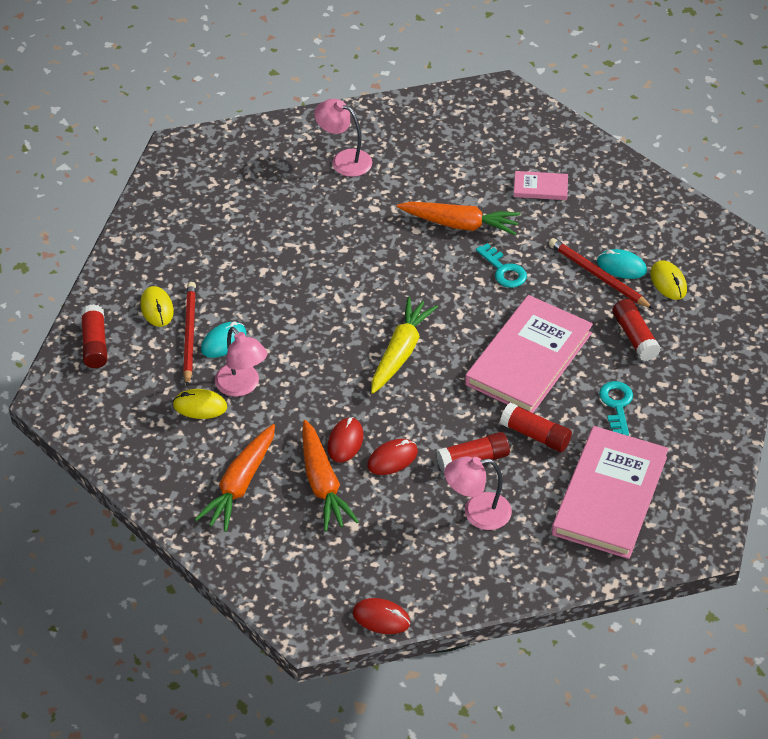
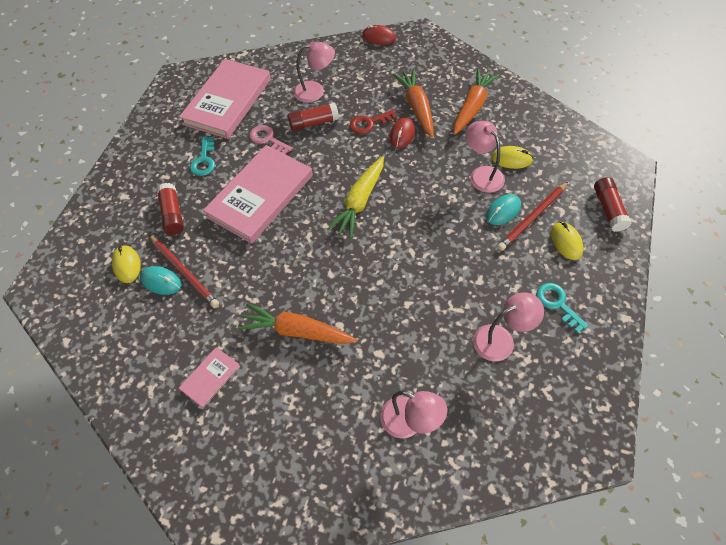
camera: 175 degrees left, 10 degrees up
red pencil [183,282,196,387] -> red pencil turned 45 degrees clockwise [497,182,568,251]
red mouse [367,439,418,475] -> red key [350,110,397,134]
turquoise key [476,243,527,288] -> turquoise key moved to [536,283,589,333]
red glue stick [500,403,572,452] -> pink key [249,125,292,155]
pink book [514,171,568,200] -> pink book turned 60 degrees counterclockwise [179,347,240,408]
none -> pink lamp [473,292,544,361]

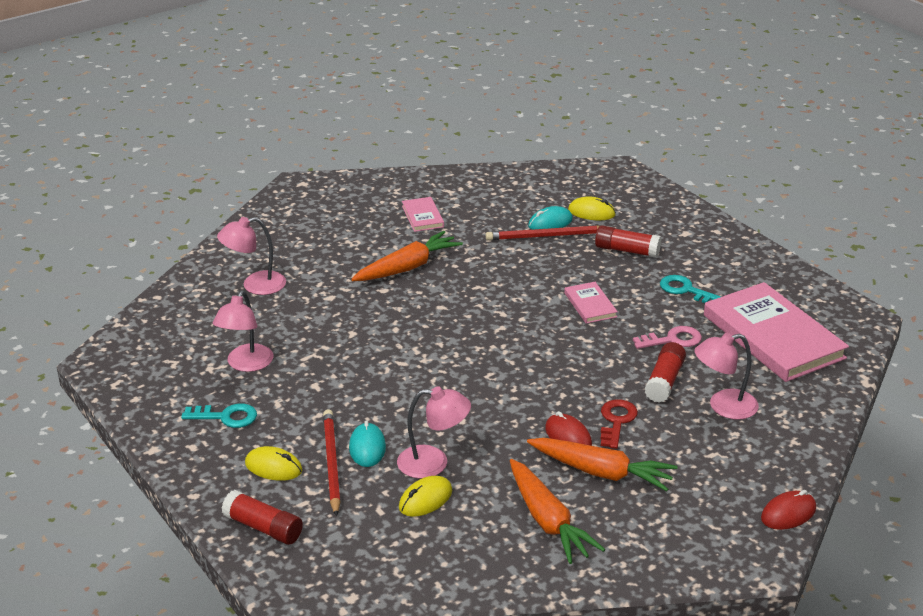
camera: 125 degrees right, 25 degrees down
pink book [203,145,313,244] -> pink book [564,282,618,324], size x0.45
pink lamp [293,41,335,103] -> pink lamp turned 45 degrees clockwise [694,333,759,420]
yellow carrot [327,156,384,238] -> none

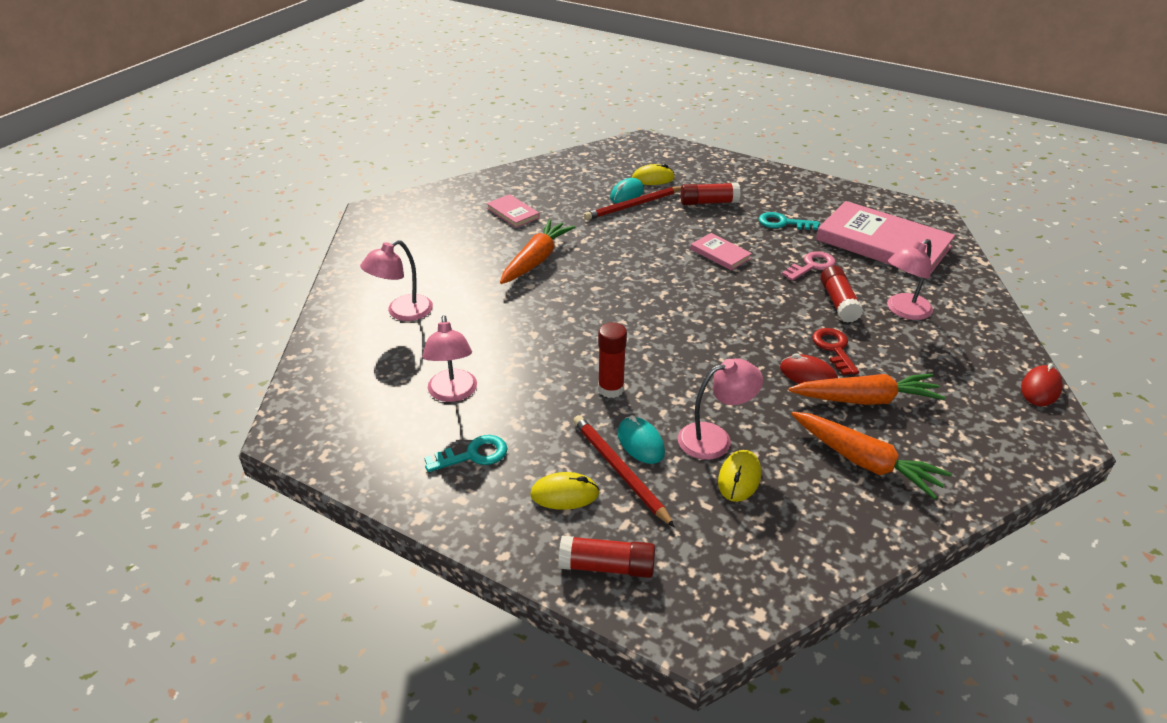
camera: 25 degrees left, 5 degrees up
none -> red glue stick [598,322,627,398]

